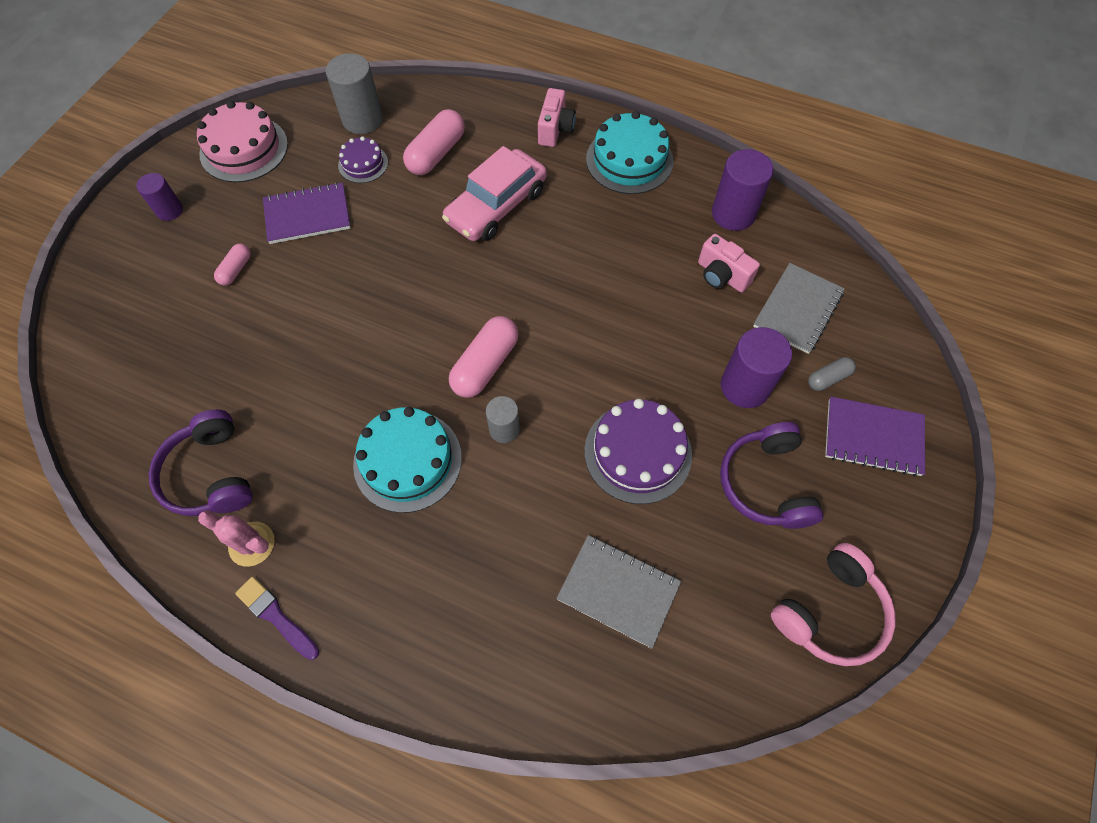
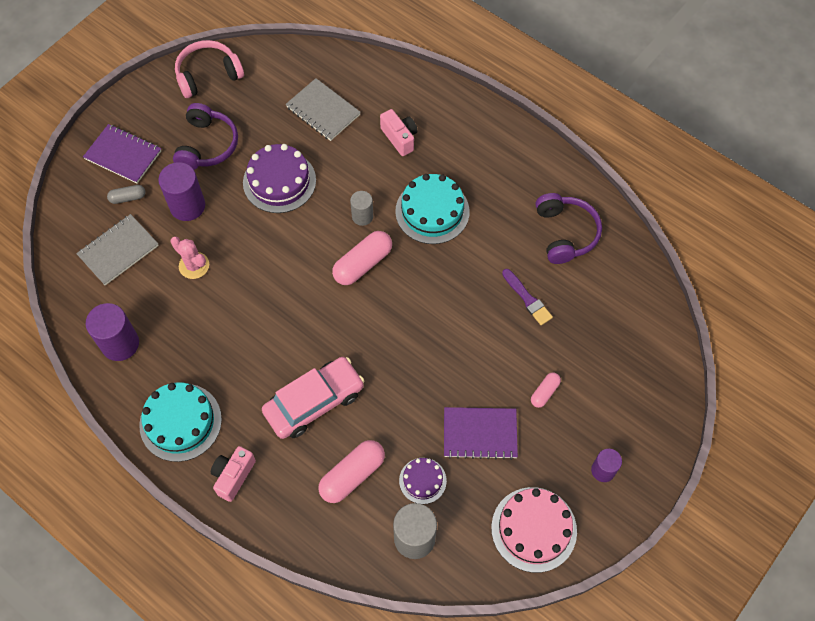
camera: 165 degrees left, 0 degrees up
pink cactus [198,510,275,567] -> pink cactus moved to [170,237,209,279]
purple brush [235,577,319,660] -> purple brush moved to [502,269,553,325]
pink camera [698,234,760,292] -> pink camera moved to [380,109,418,156]

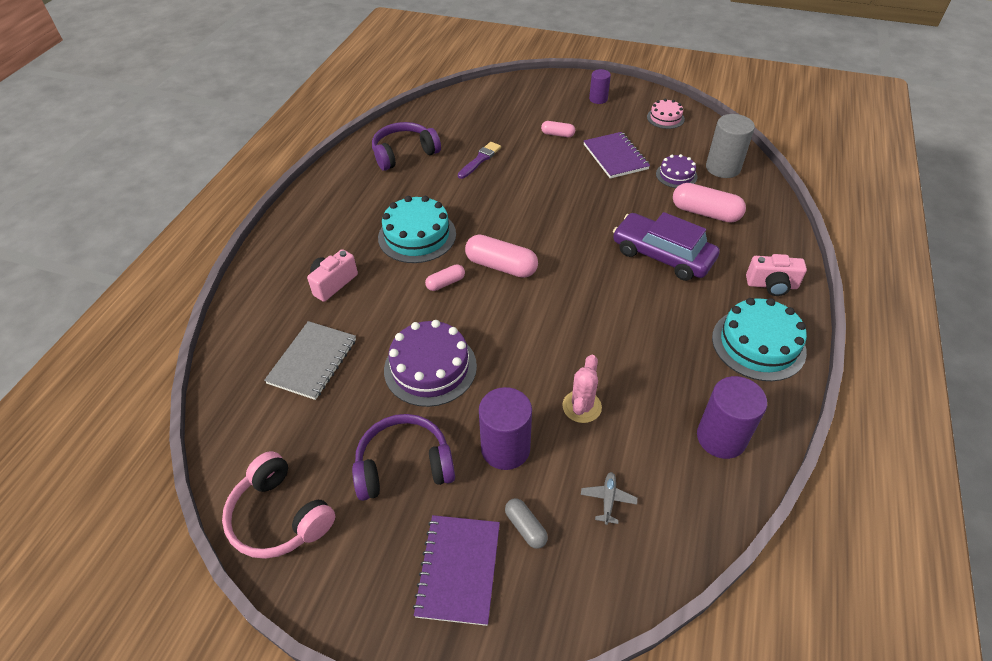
camera: 110 degrees left, 15 degrees down
grey notebook [76,214,159,285] -> grey plane [581,472,638,525]
pink car [262,357,364,439] -> purple car [613,212,720,281]
grey cylinder [350,191,373,226] -> pink capsule [425,264,465,291]
pink cake [491,487,577,573] -> pink cake [647,99,685,129], size x0.57

